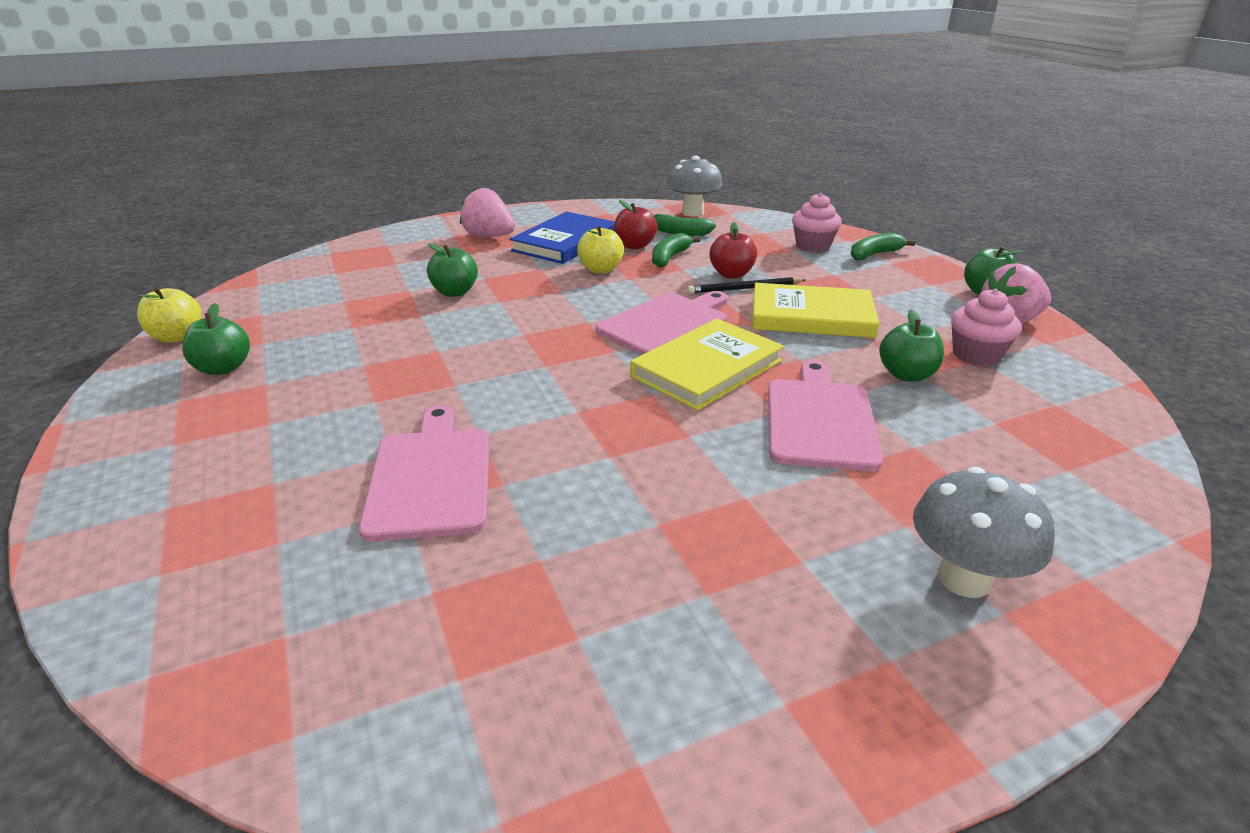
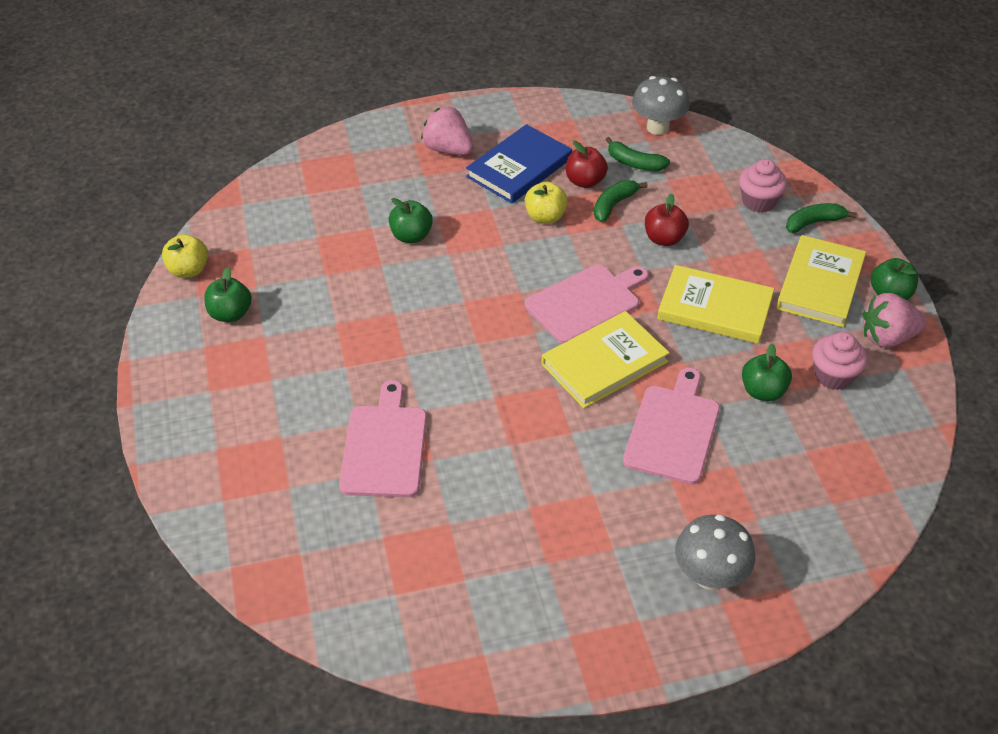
camera: 10 degrees right, 15 degrees up
black pencil [687,277,806,294] -> none
none -> yellow book [776,235,866,327]

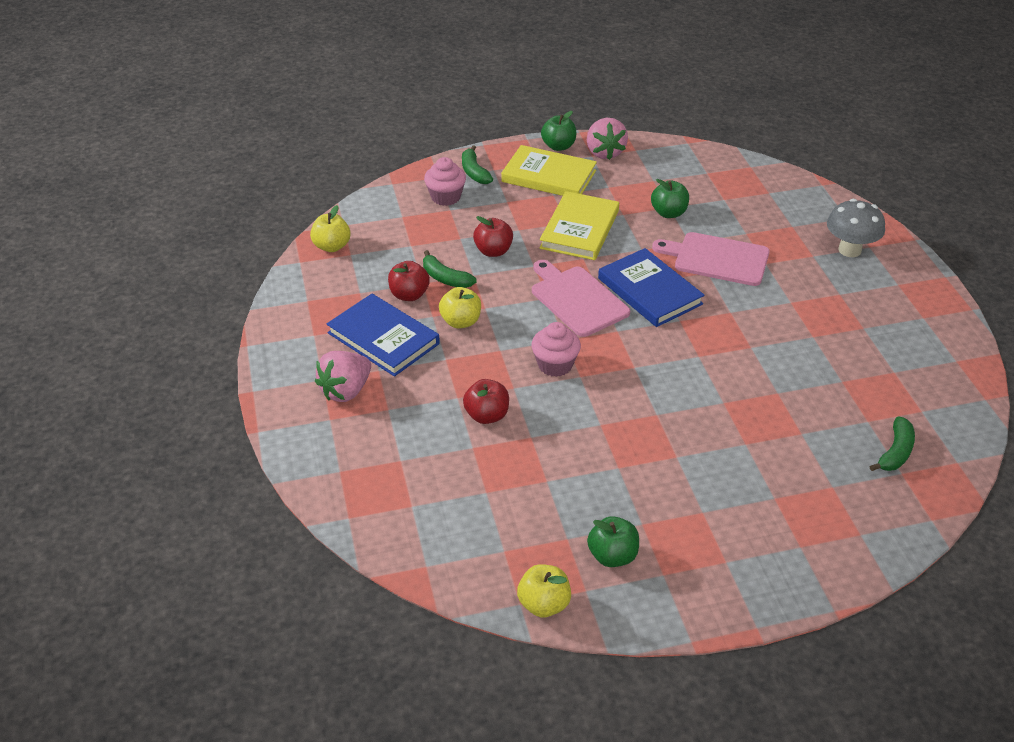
camera: 90 degrees left, 5 degrees down
pink cutting board [339,380,427,498] -> none
green apple [389,198,433,243] -> red apple [463,379,509,424]
yellow book [542,311,669,408] -> blue book [598,248,705,327]
green banana [605,137,670,171] -> green banana moved to [870,416,915,471]
grey mushroom [632,76,690,135] -> yellow apple [310,205,351,252]
pink cupcake [812,332,867,390] -> pink cupcake moved to [531,322,581,377]

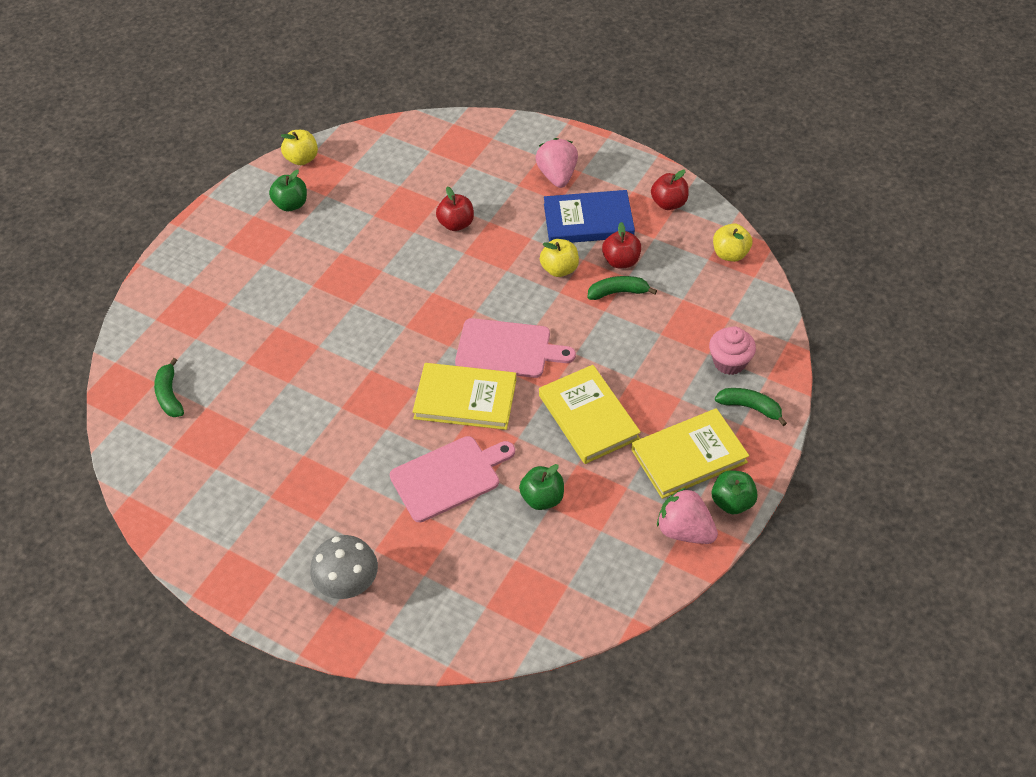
camera: 135 degrees right, 10 degrees up
red apple [473,216,513,257] -> red apple moved to [651,170,689,210]
pink cupcake [531,322,581,377] -> none
blue book [598,248,705,327] -> yellow book [412,363,516,430]

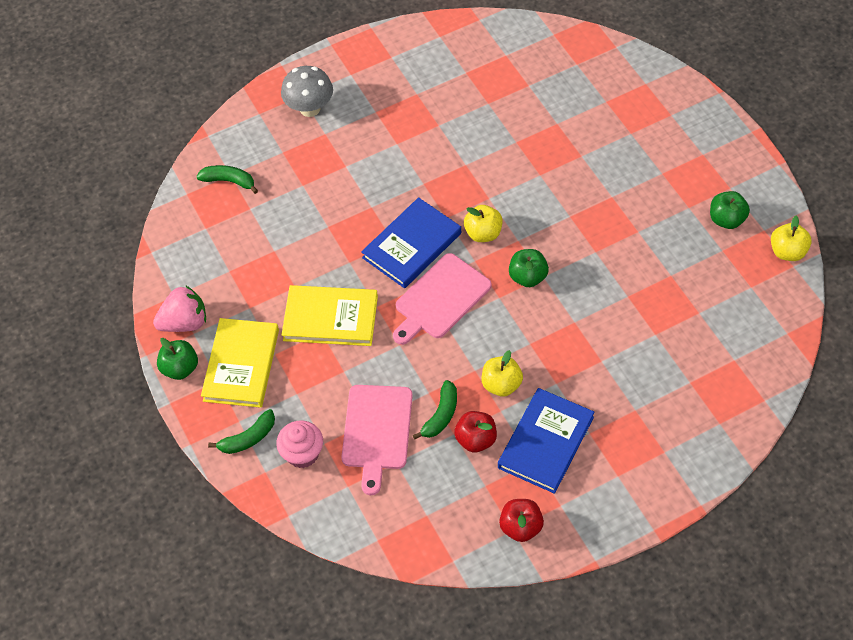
camera: 125 degrees right, 5 degrees up
green banana [154,358,184,417] -> green banana moved to [196,165,258,194]
pink cutting board [390,436,515,522] -> pink cutting board moved to [341,385,413,495]
yellow book [412,363,516,430] -> blue book [361,197,461,288]
red apple [436,187,474,231] -> none
green apple [519,464,564,510] -> green apple moved to [509,249,549,287]
pink strawberry [535,138,578,188] -> none
yellow apple [713,223,752,262] -> yellow apple moved to [464,205,503,242]

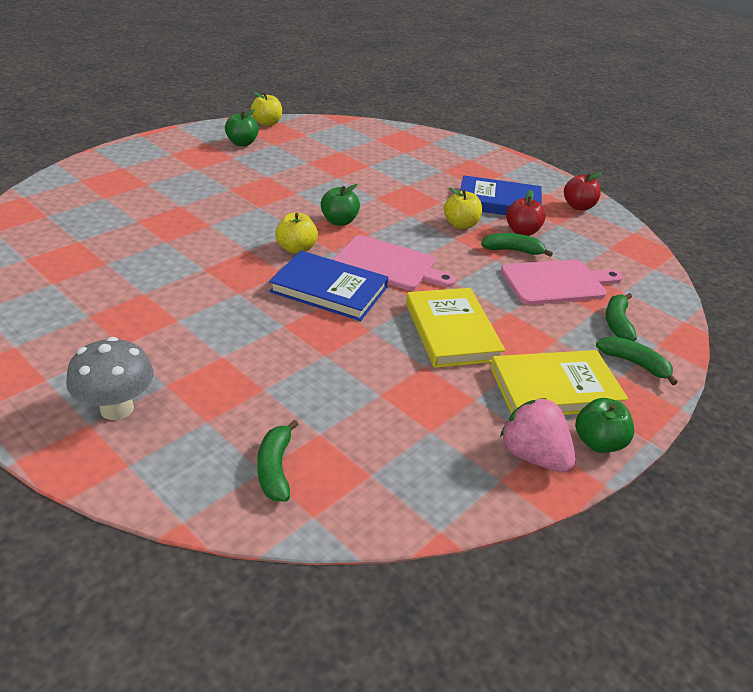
camera: 115 degrees left, 20 degrees down
pink cupcake [276,420,323,468] -> green banana [606,293,637,341]

